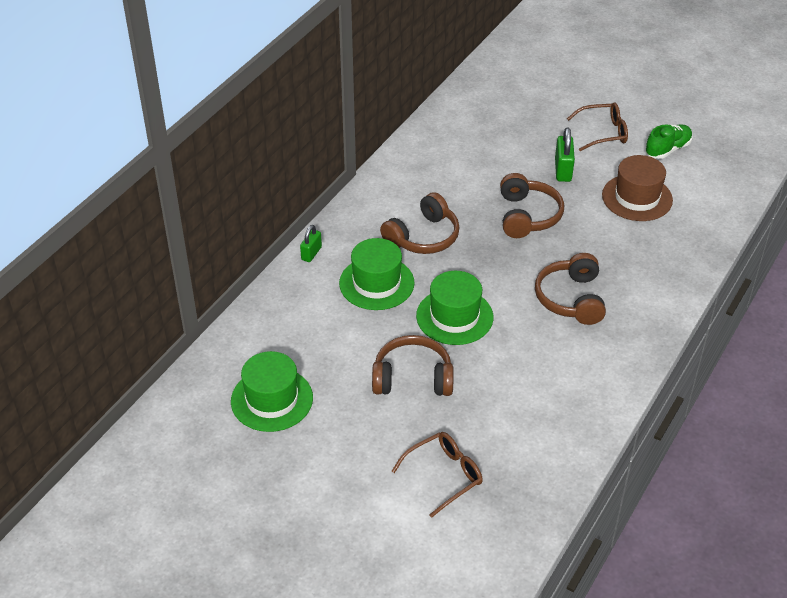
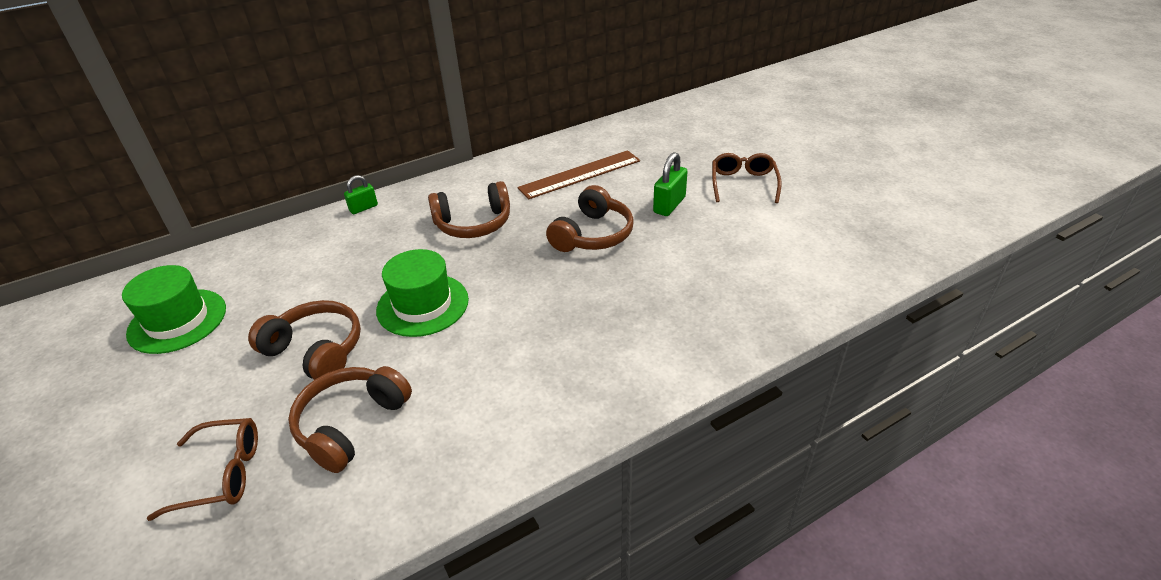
camera: 30 degrees right, 5 degrees down
green hat [339,238,414,310] -> none
brown headphones [535,253,606,325] -> brown headphones moved to [288,366,412,473]
brown glasses [567,102,628,151] -> brown glasses turned 105 degrees counterclockwise [712,153,781,203]
brown hat [602,155,673,221] -> none
green shoe [645,124,693,159] -> none
none -> brown ruler [517,150,640,199]

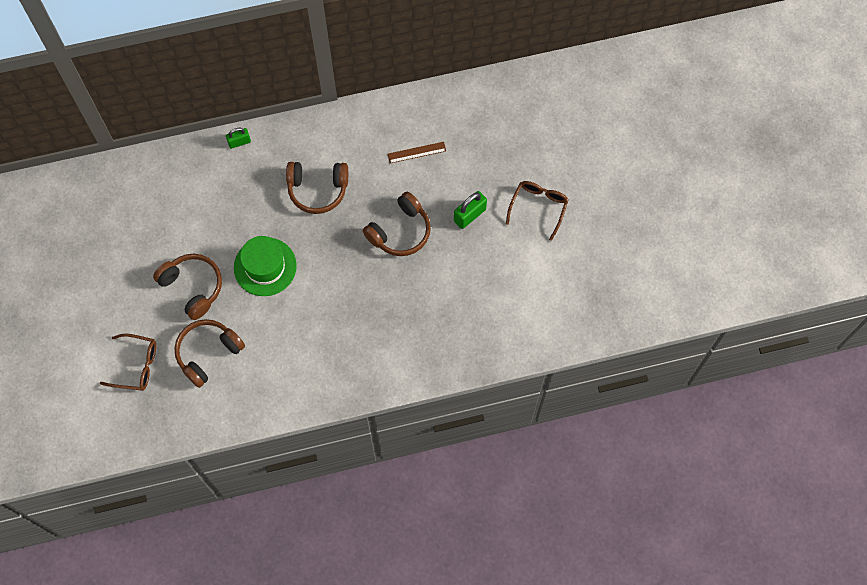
camera: 15 degrees right, 30 degrees up
green hat [122,265,226,354] -> none
brown ruler [517,150,640,199] -> brown ruler [387,142,446,163], size x0.54

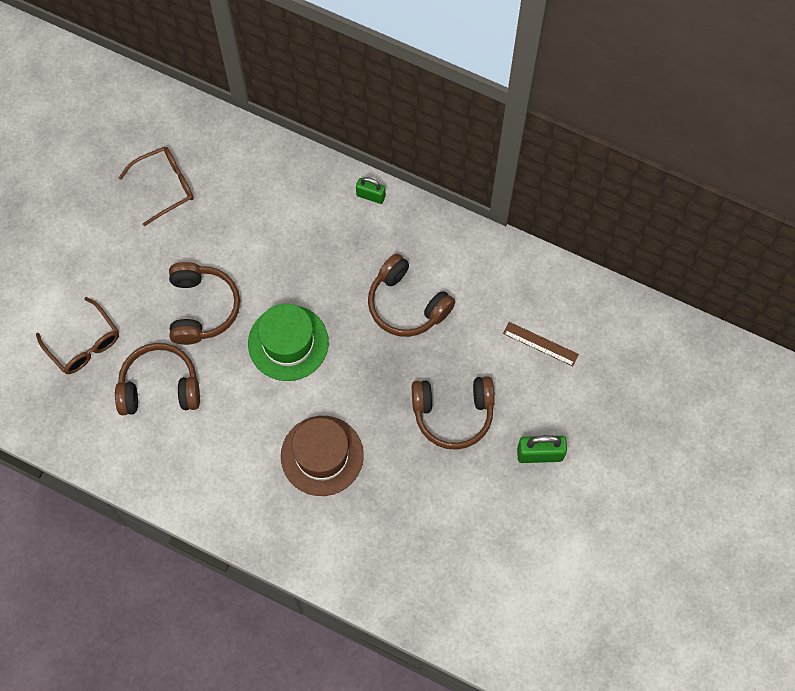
camera: 40 degrees right, 0 degrees up
brown glasses [506,181,568,241] -> brown glasses moved to [119,147,194,226]
none -> brown hat [281,416,364,496]

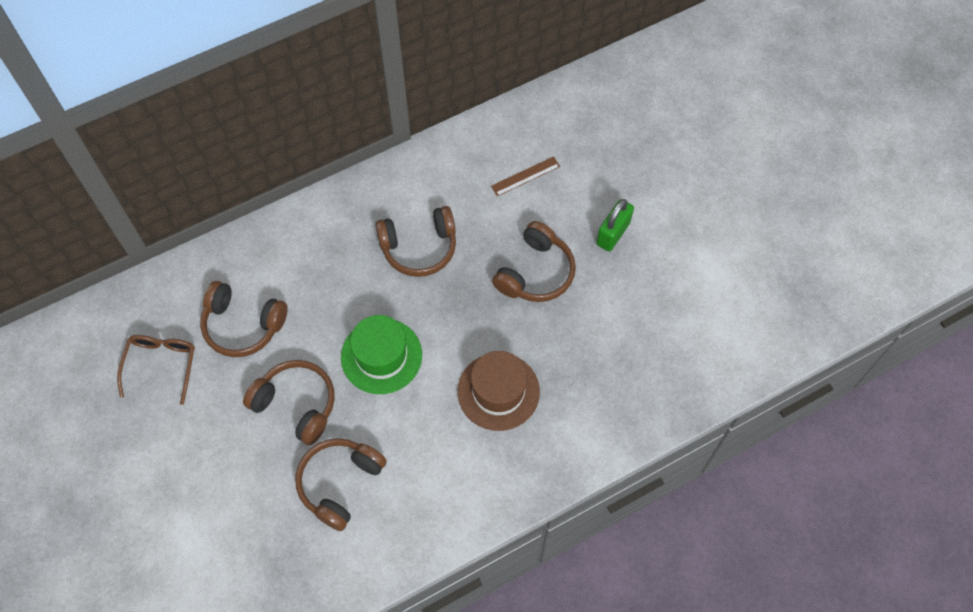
camera: 55 degrees left, 5 degrees down
brown glasses [36,297,119,374] -> none
green padlock [356,177,386,204] -> none
none -> brown headphones [200,281,287,357]

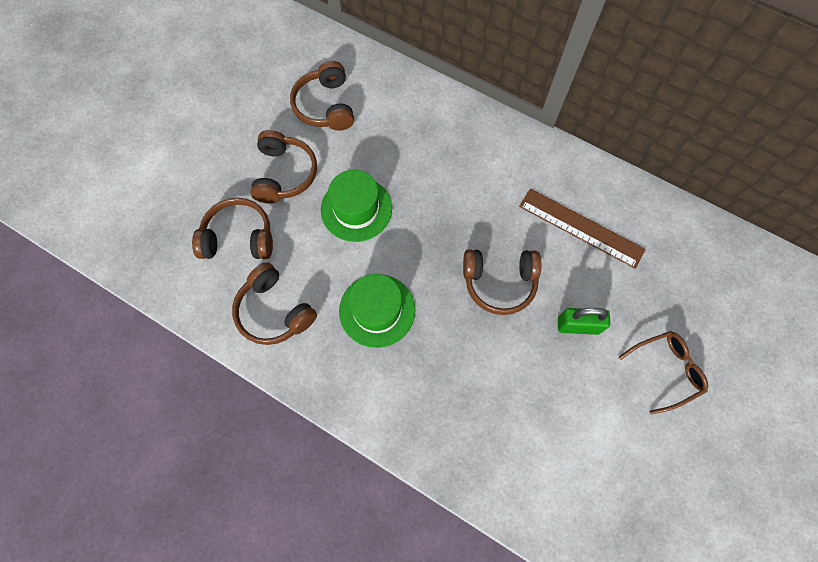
camera: 60 degrees right, 5 degrees up
brown glasses [117,335,195,405] -> brown glasses moved to [619,331,708,415]
brown headphones [375,206,456,277] -> brown headphones moved to [232,262,317,345]
brown hat [457,351,540,431] -> green hat [339,274,415,348]
brown ruler [491,156,560,196] -> brown ruler [519,189,646,269], size x1.86

